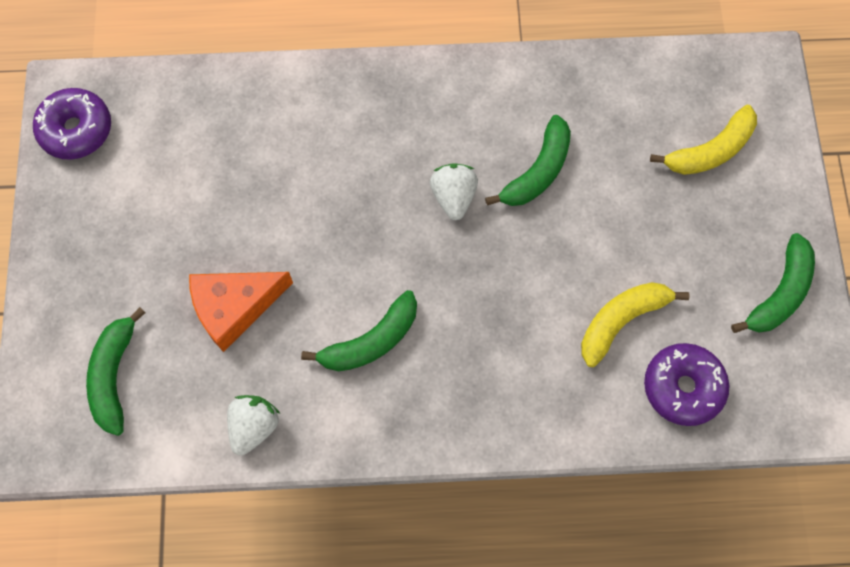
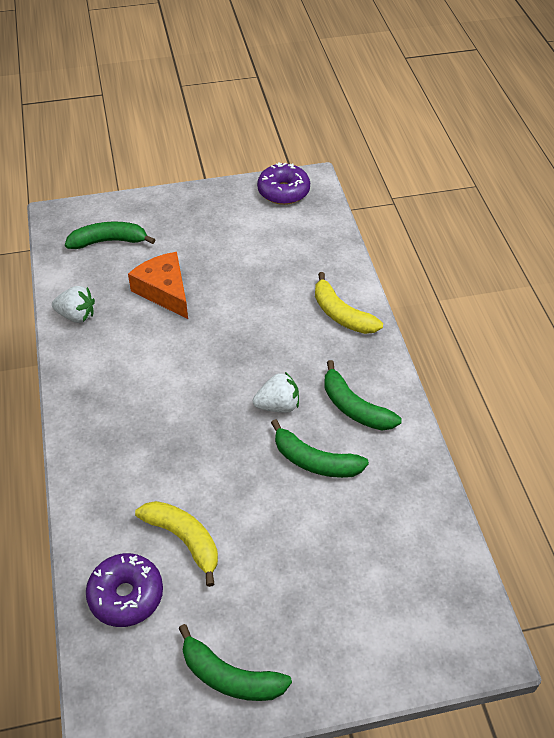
camera: 80 degrees right, 20 degrees down
green banana [301,290,417,371] -> green banana moved to [325,360,402,430]
yellow banana [650,105,757,175] -> yellow banana moved to [315,272,383,334]

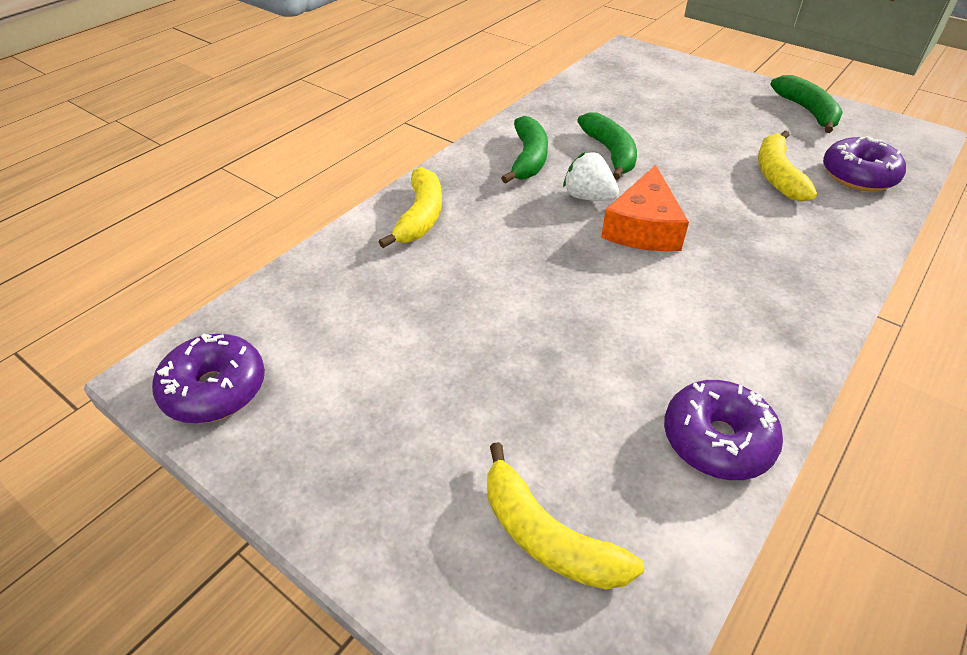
camera: 130 degrees left, 5 degrees down
white strawberry [52,286,95,323] -> purple donut [664,380,783,480]
green banana [65,222,155,249] -> yellow banana [487,442,644,589]
orange cheese [128,252,188,319] -> orange cheese moved to [601,165,689,251]

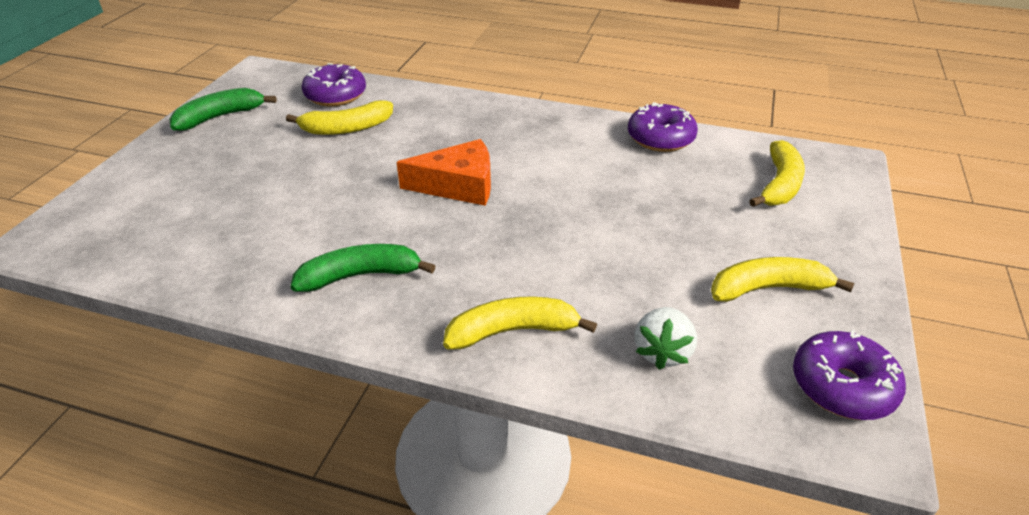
camera: 110 degrees left, 5 degrees down
white strawberry [563,152,619,201] -> white strawberry moved to [634,307,697,370]
green banana [577,112,637,180] -> none
none -> yellow banana [711,257,854,302]

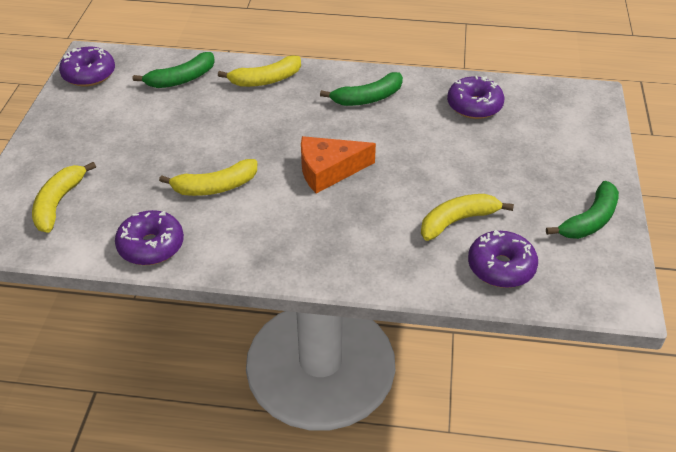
camera: 170 degrees right, 5 degrees up
white strawberry [634,307,697,370] -> green banana [133,52,215,88]
yellow banana [711,257,854,302] -> yellow banana moved to [159,159,257,196]
none -> purple donut [447,76,505,119]

